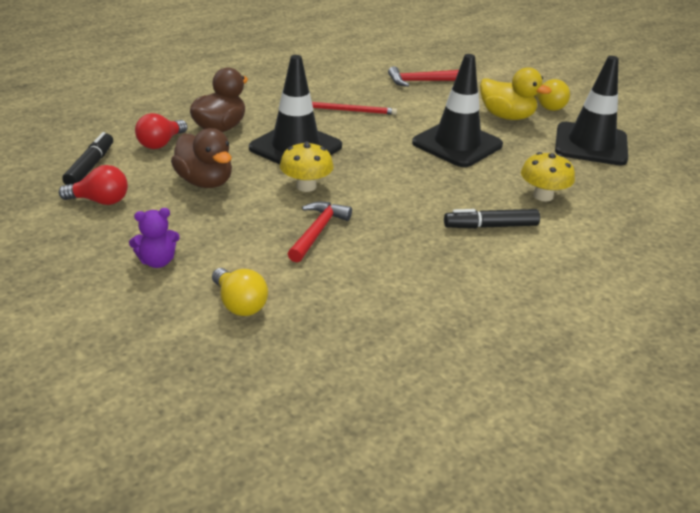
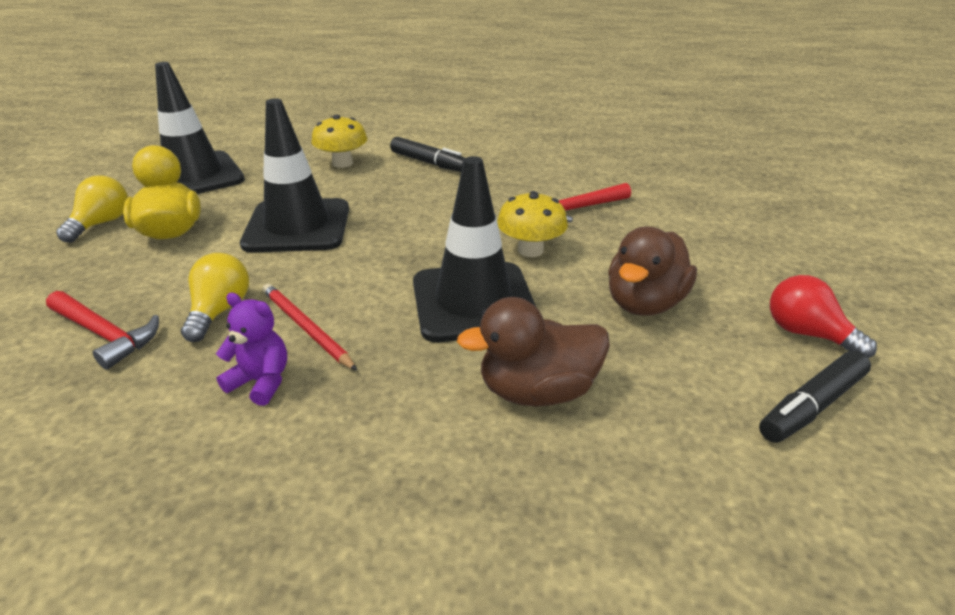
camera: 135 degrees left, 0 degrees up
purple teddy bear [129,208,180,268] -> purple teddy bear moved to [216,293,287,406]
red light bulb [135,113,187,149] -> none
brown duck [171,128,232,188] -> brown duck turned 150 degrees counterclockwise [608,226,697,316]
yellow light bulb [212,268,268,316] -> yellow light bulb moved to [181,253,249,342]

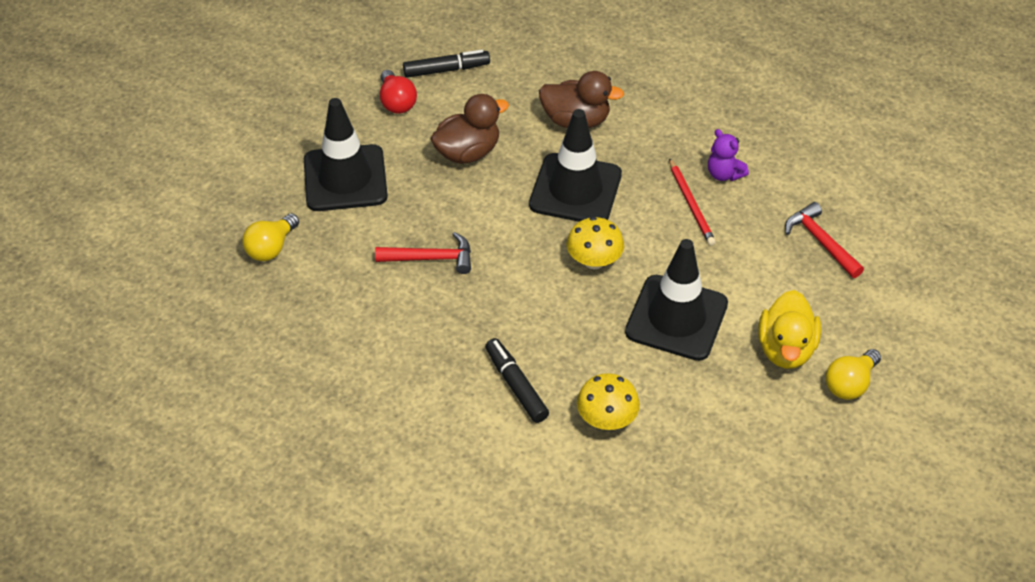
camera: 155 degrees left, 15 degrees up
black traffic cone [155,62,245,194] -> black traffic cone moved to [304,98,388,211]
yellow light bulb [181,253,249,342] -> yellow light bulb moved to [242,213,299,261]
yellow mushroom [497,191,568,257] -> yellow mushroom moved to [567,217,624,269]

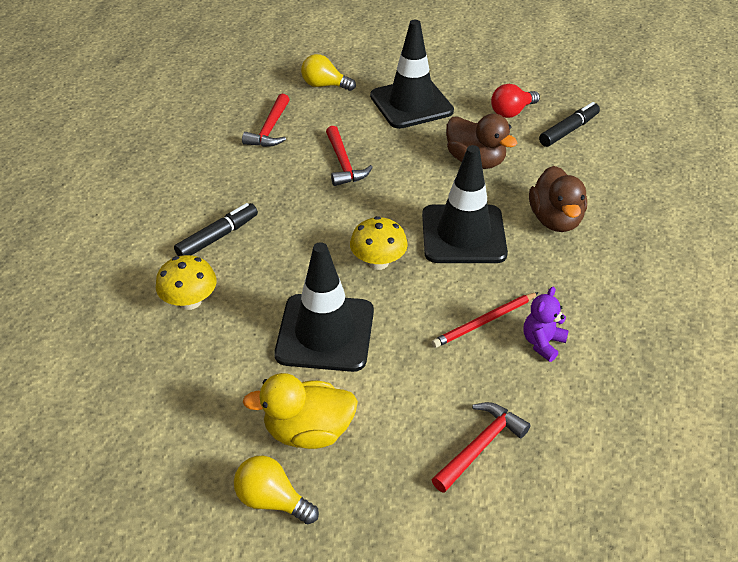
camera: 75 degrees right, 5 degrees down
black marker [403,50,490,78] -> black marker turned 105 degrees counterclockwise [539,102,600,147]
none -> red hammer [242,93,290,147]

